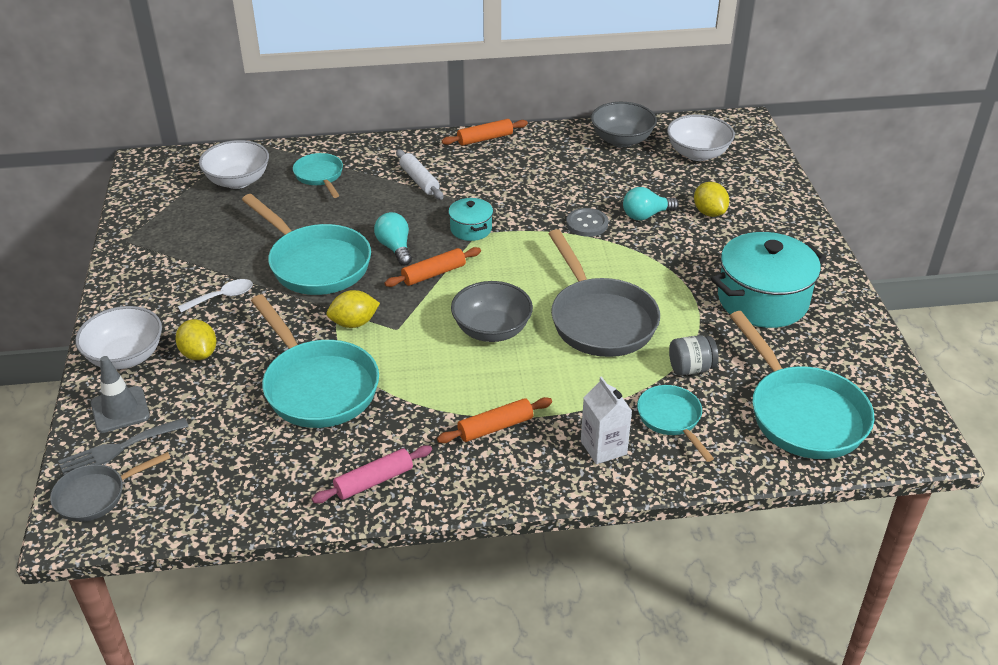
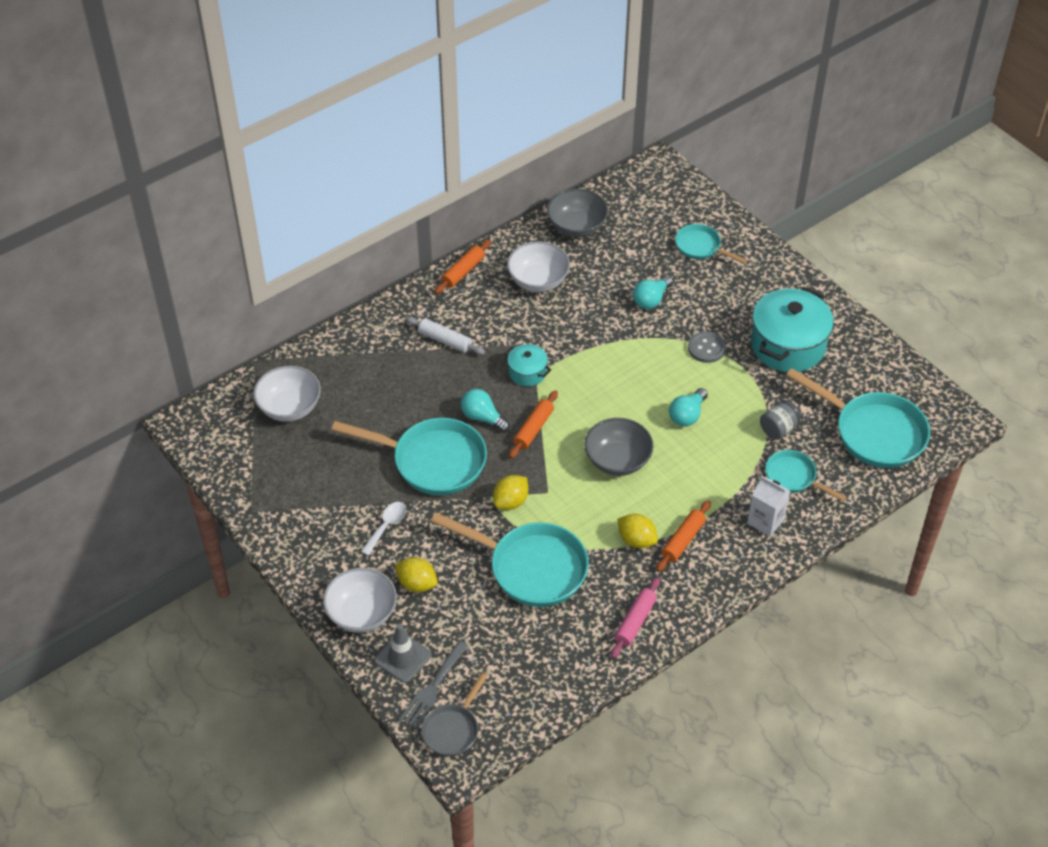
camera: 30 degrees left, 10 degrees up
turquoise pan [293,153,343,198] -> turquoise pan moved to [675,224,747,264]
grey pan [548,229,660,357] -> turquoise light bulb [669,388,708,427]
grey button [566,208,608,237] -> grey button moved to [688,331,726,363]
white bowl [667,114,735,161] -> white bowl moved to [507,242,570,292]
yellow lemon [694,182,729,217] -> yellow lemon moved to [617,514,658,548]

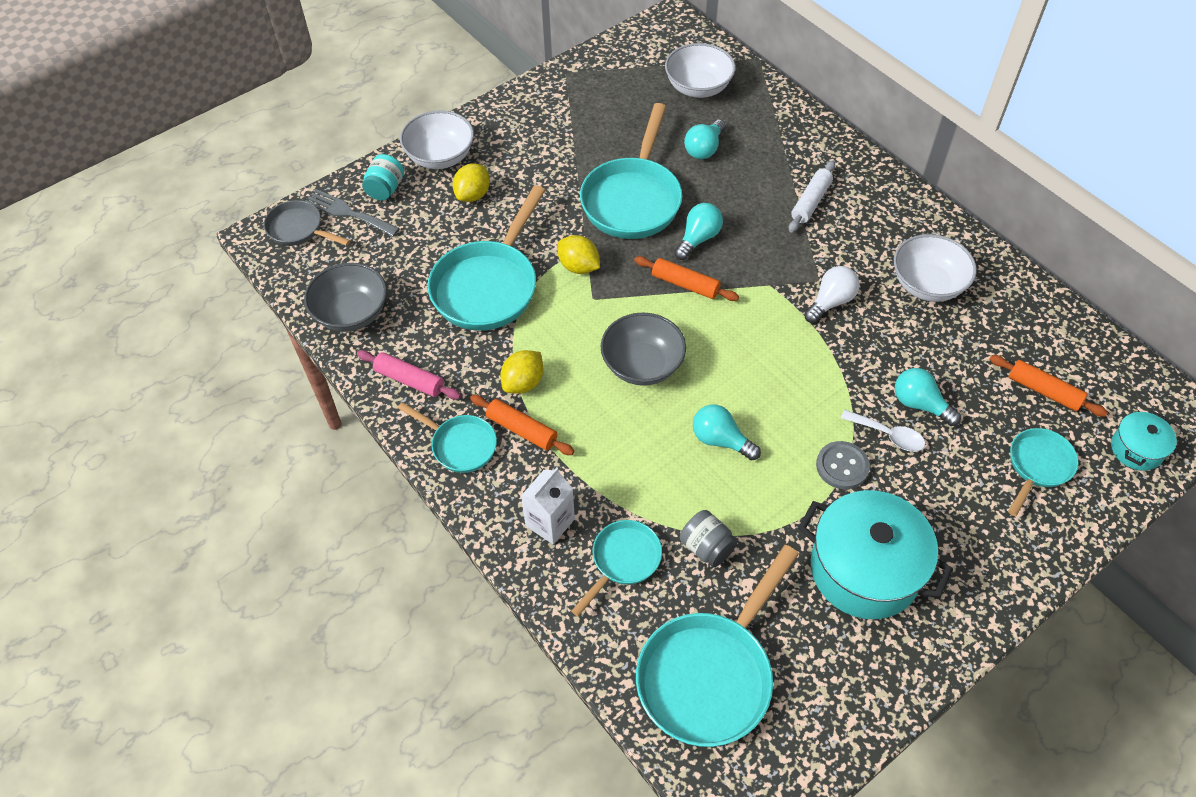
camera: 90 degrees right, 5 degrees up
white spoon [361,502,406,556] -> white spoon moved to [841,410,925,452]
grey traffic cone [374,624,431,683] -> turquoise jar [362,154,404,200]
orange rolling pin [434,240,491,294] -> orange rolling pin moved to [990,355,1108,417]
turquoise pot [504,344,551,386] -> turquoise pot moved to [1111,410,1177,471]
grey bowl [547,189,608,237] -> grey bowl moved to [304,263,387,332]
none -> turquoise pan [398,402,497,473]
none -> turquoise light bulb [684,120,726,159]
none -> white light bulb [804,266,860,323]

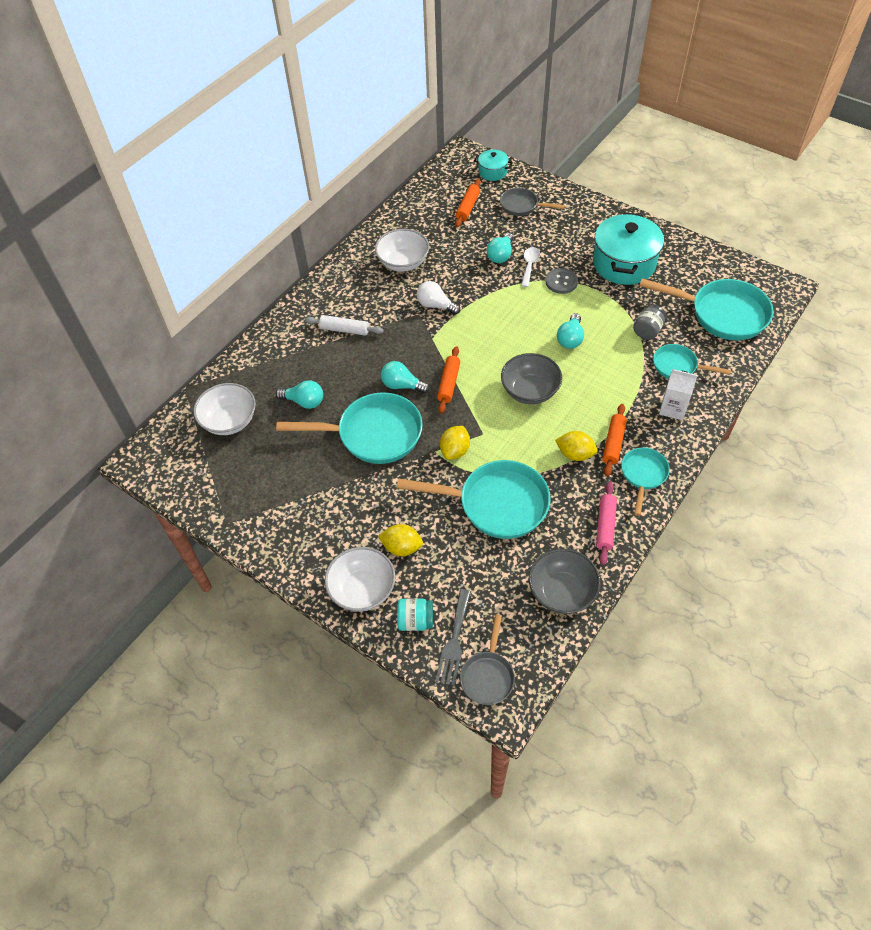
camera: 105 degrees left, 0 degrees up
turquoise pan [1008,428,1079,516] -> grey pan [500,188,565,216]

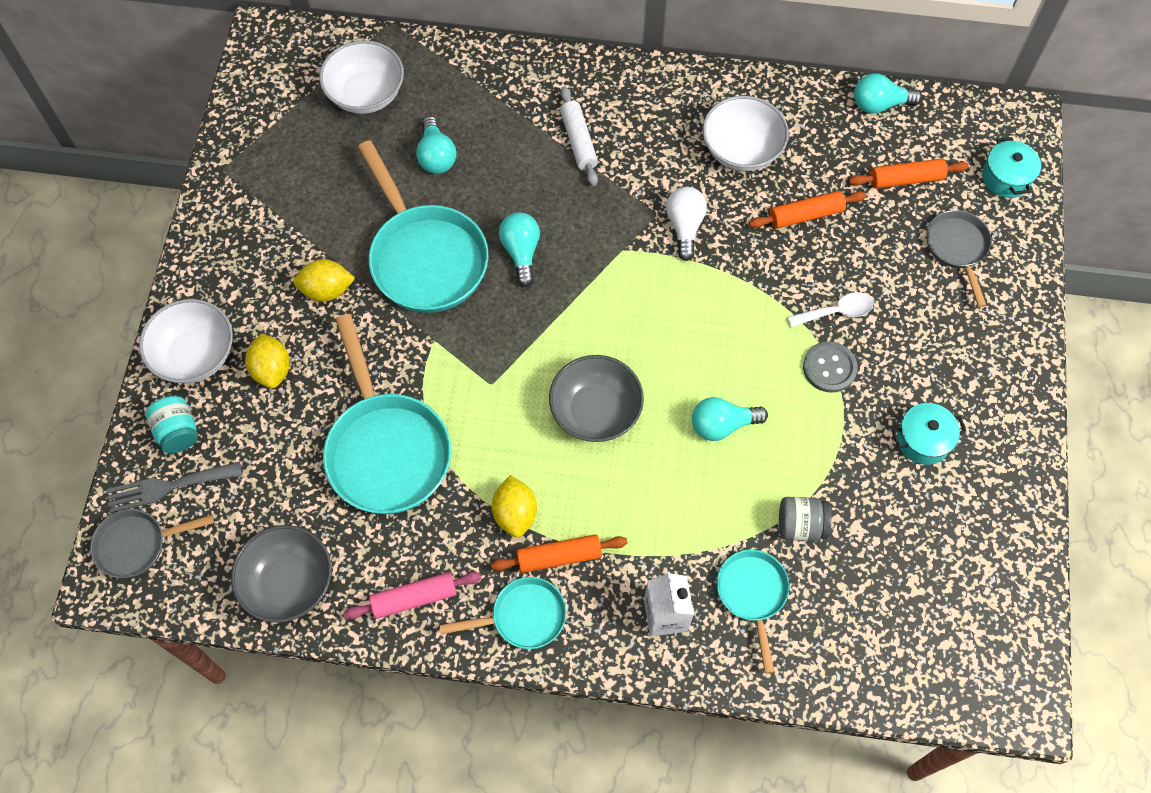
camera: 60 degrees right, 10 degrees up
orange rolling pin [437,346,460,413] -> orange rolling pin moved to [749,191,866,229]
yellow lemon [440,426,470,460] -> yellow lemon moved to [293,259,355,302]
turquoise light bulb [487,233,514,263] -> turquoise light bulb moved to [854,73,922,114]
turquoise pot [593,212,664,285] -> turquoise pot [892,403,966,465], size x0.50
turquoise pan [639,278,774,340] -> none

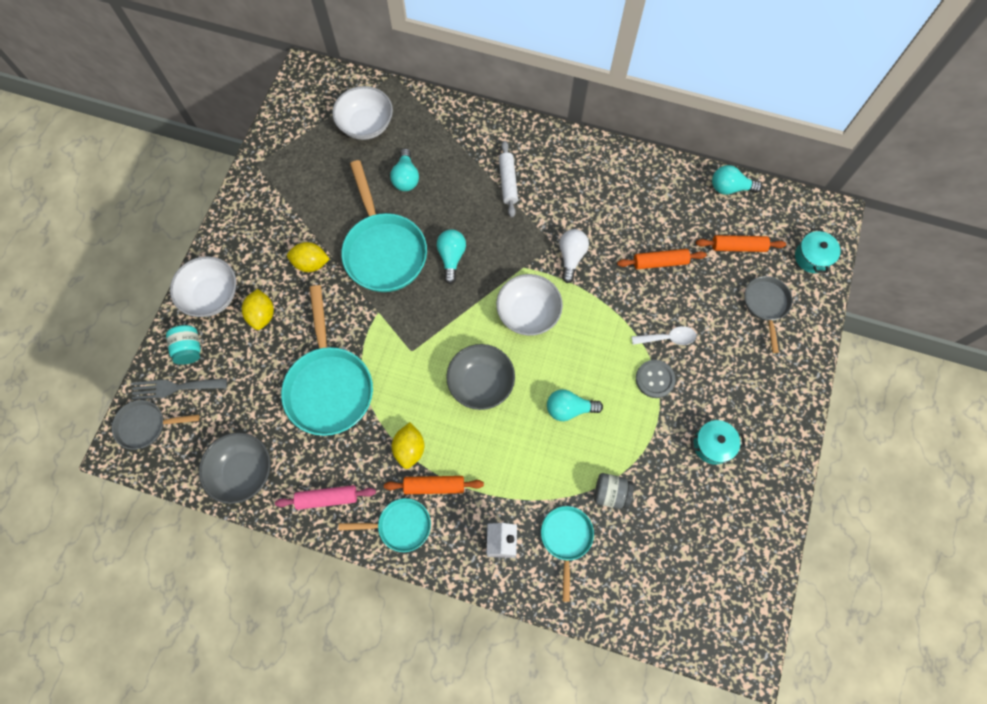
camera: 10 degrees right, 5 degrees up
white bowl [702,96,789,171] -> white bowl moved to [496,274,563,336]

